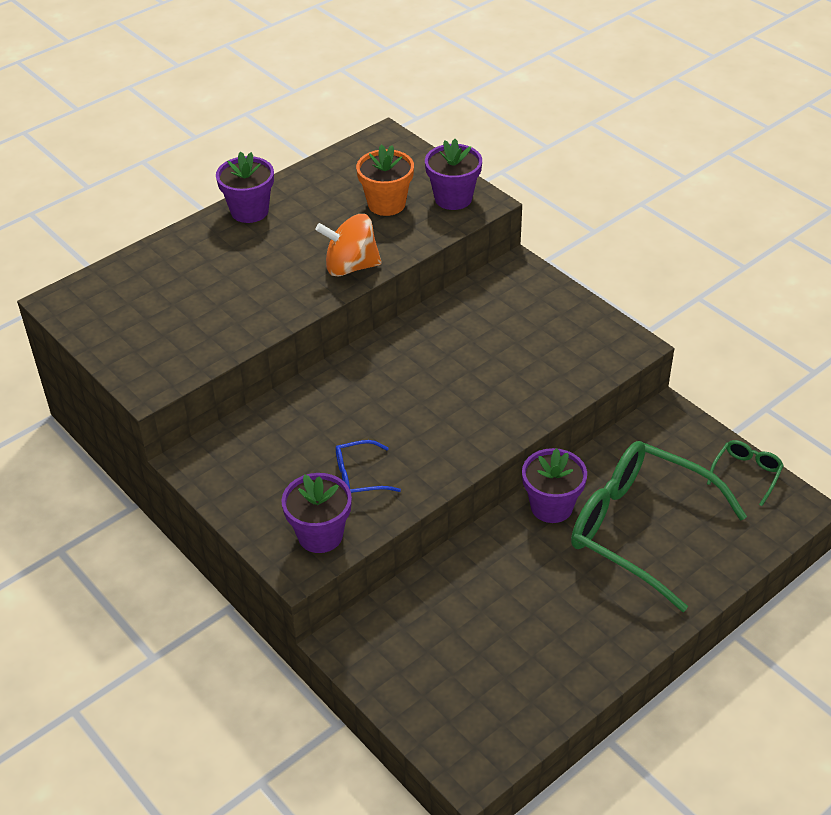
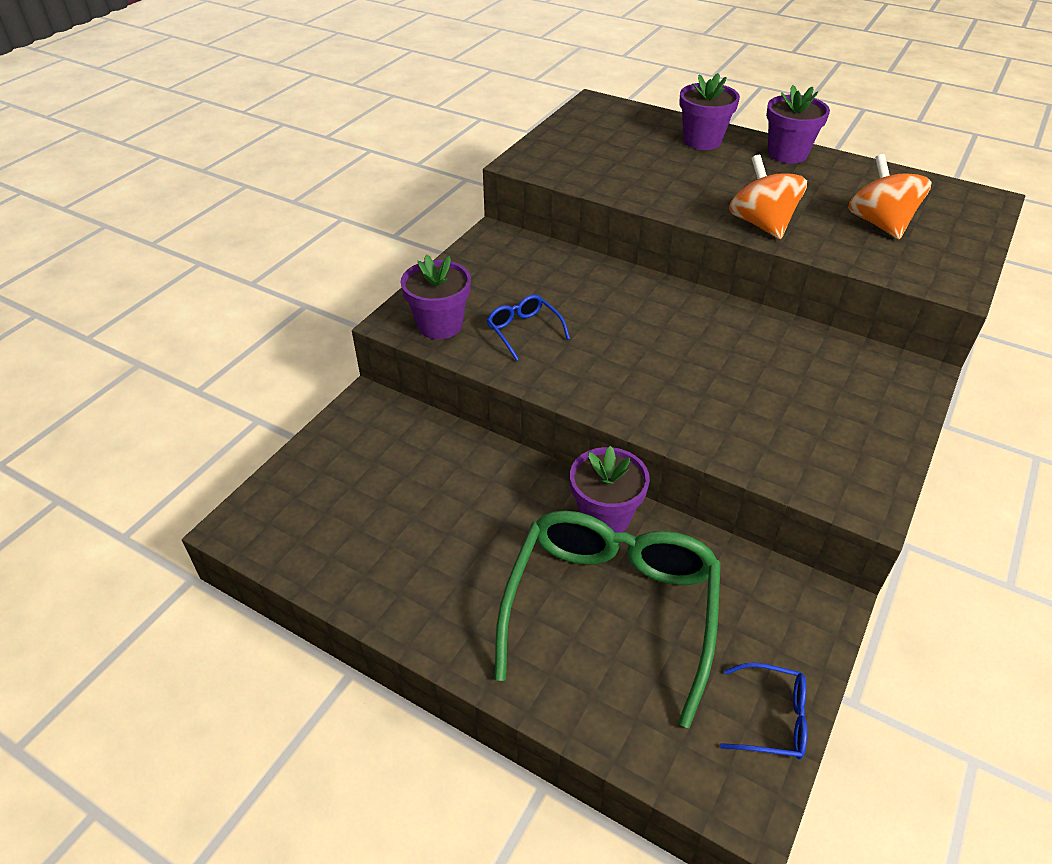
camera: 70 degrees right, 0 degrees up
orange flower pot [356,144,414,216] -> orange spinning top [848,154,932,239]
purple flower pot [425,139,482,210] -> purple flower pot moved to [679,73,740,150]
green glasses [707,440,784,506] -> blue glasses [720,662,807,760]

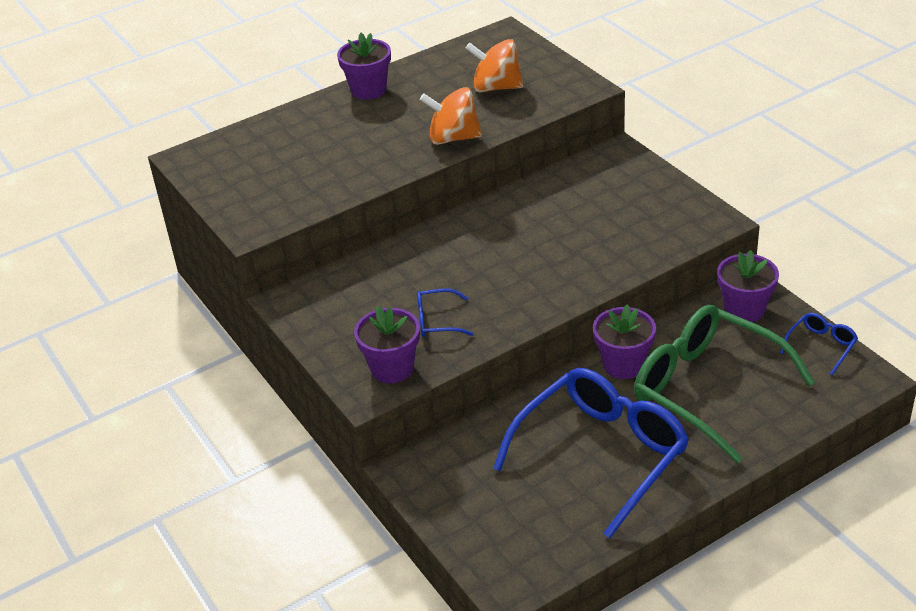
camera: 60 degrees left, 5 degrees down
purple flower pot [679,73,740,150] -> purple flower pot moved to [717,250,779,322]
none -> blue glasses [493,368,689,538]

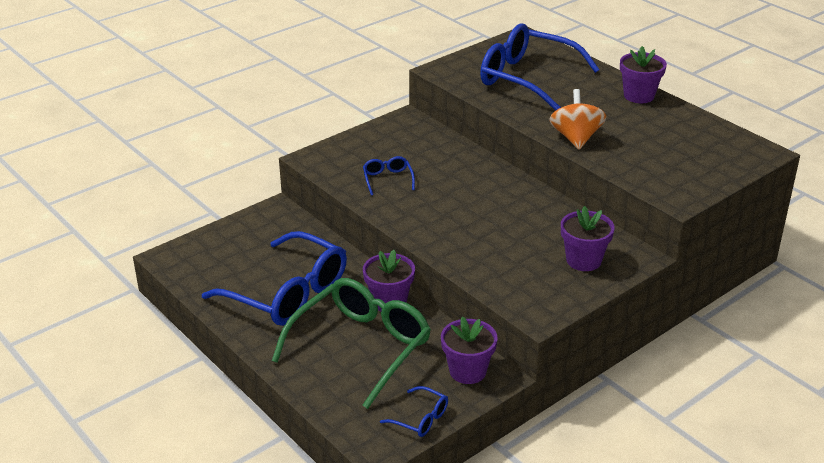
camera: 80 degrees right, 5 degrees down
purple flower pot [354,306,420,383] -> purple flower pot moved to [561,206,615,271]
orange spinning top [465,39,523,92] -> none
none -> blue glasses [480,24,600,111]

